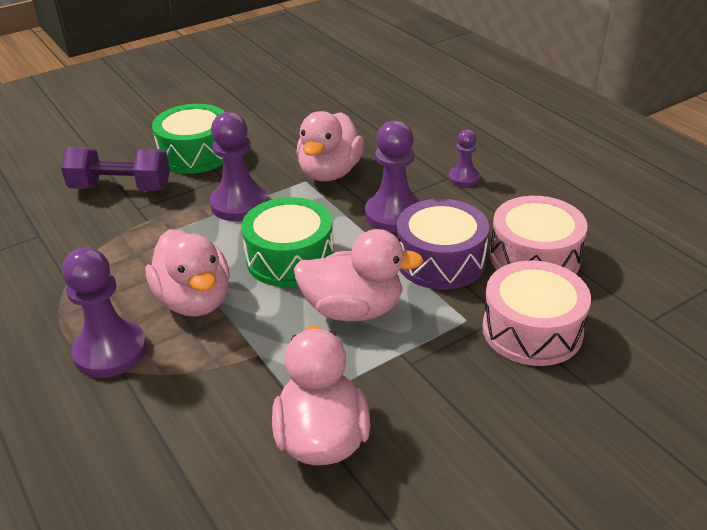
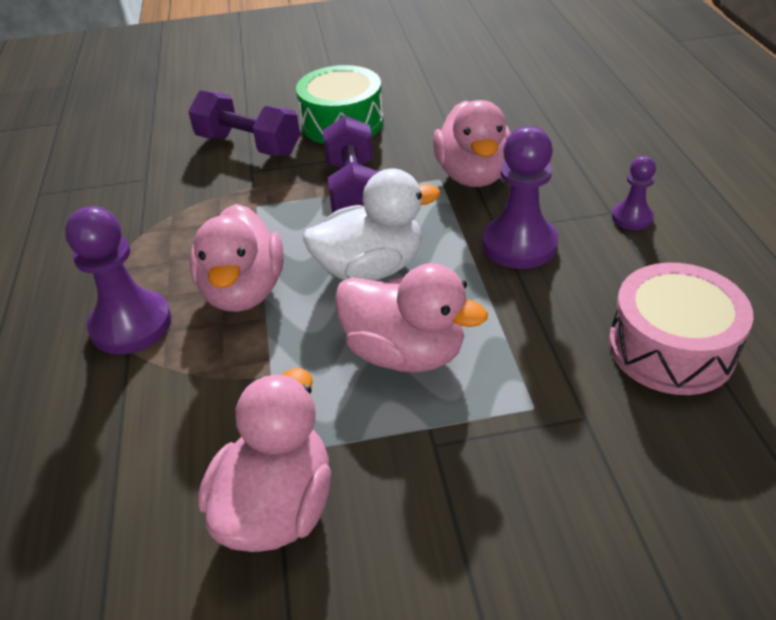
camera: 25 degrees right, 5 degrees up
purple pawn [210,112,268,221] -> purple dumbbell [323,116,379,213]
green drum [241,197,334,287] -> white duck [303,169,440,281]
pink duck [296,111,364,181] -> pink duck turned 45 degrees counterclockwise [433,100,511,187]
purple drum [397,199,489,290] -> none
pink drum [482,261,591,366] -> none

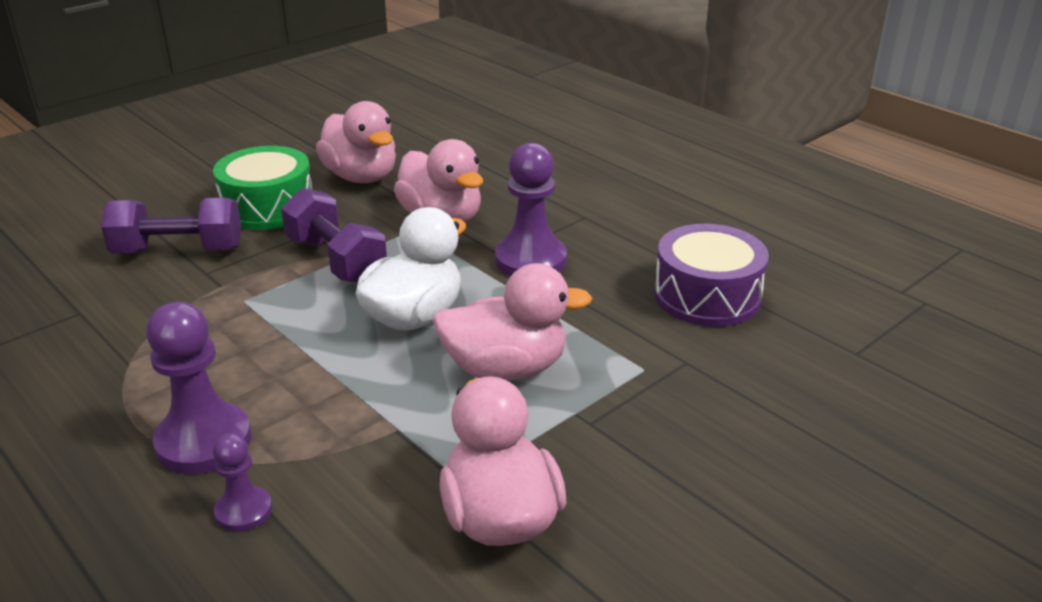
camera: 35 degrees left, 10 degrees down
pink duck [190,204,284,312] -> pink duck moved to [316,101,396,183]
pink drum [609,263,754,395] -> purple drum [654,224,769,327]
purple pawn [612,156,656,230] -> purple pawn moved to [213,433,272,532]

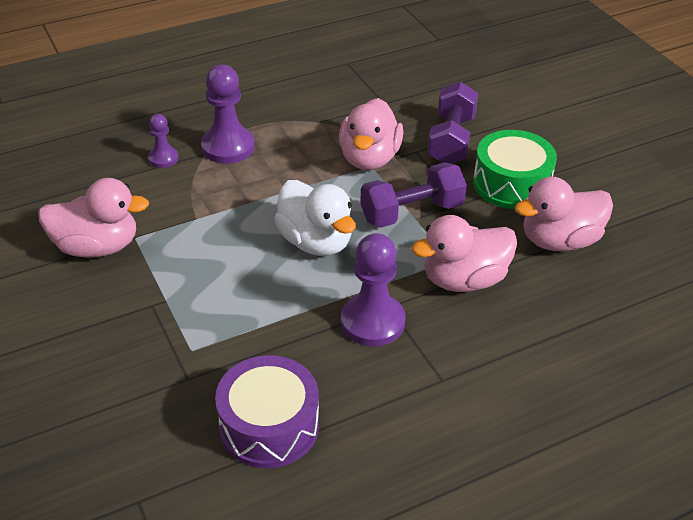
camera: 105 degrees right, 10 degrees up
pink duck [432,263,592,380] -> pink duck moved to [339,98,404,170]

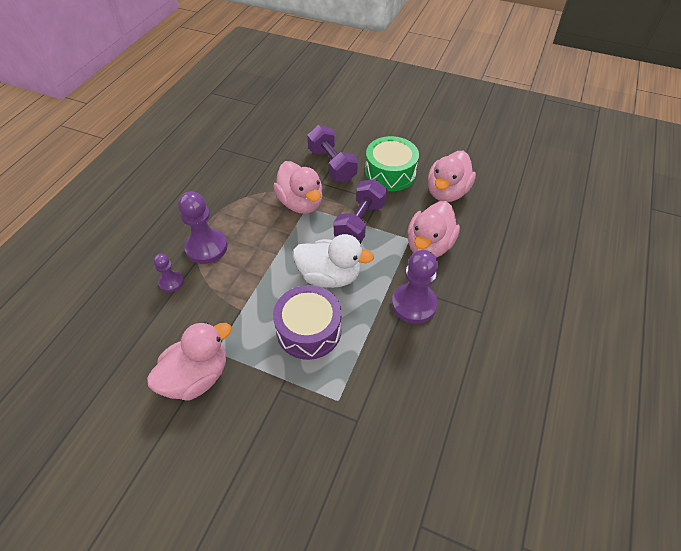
camera: 40 degrees left, 10 degrees up
purple drum [215,355,319,468] -> purple drum moved to [273,285,342,360]

